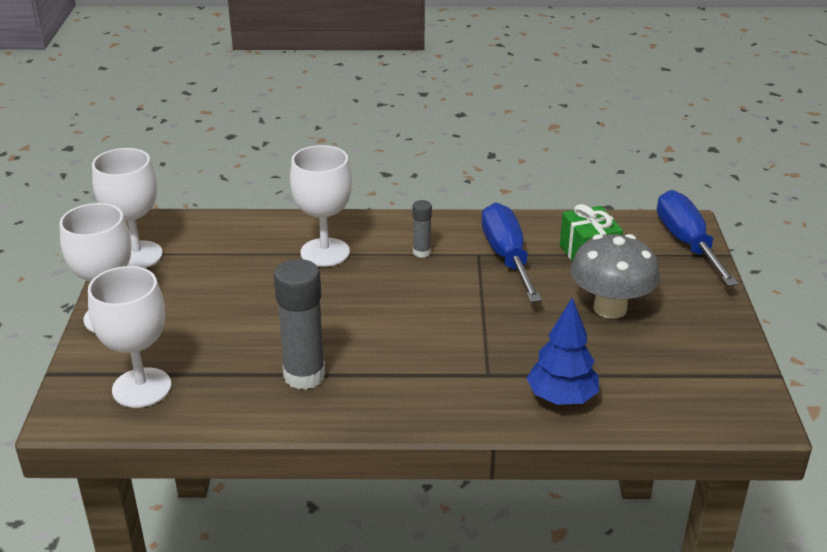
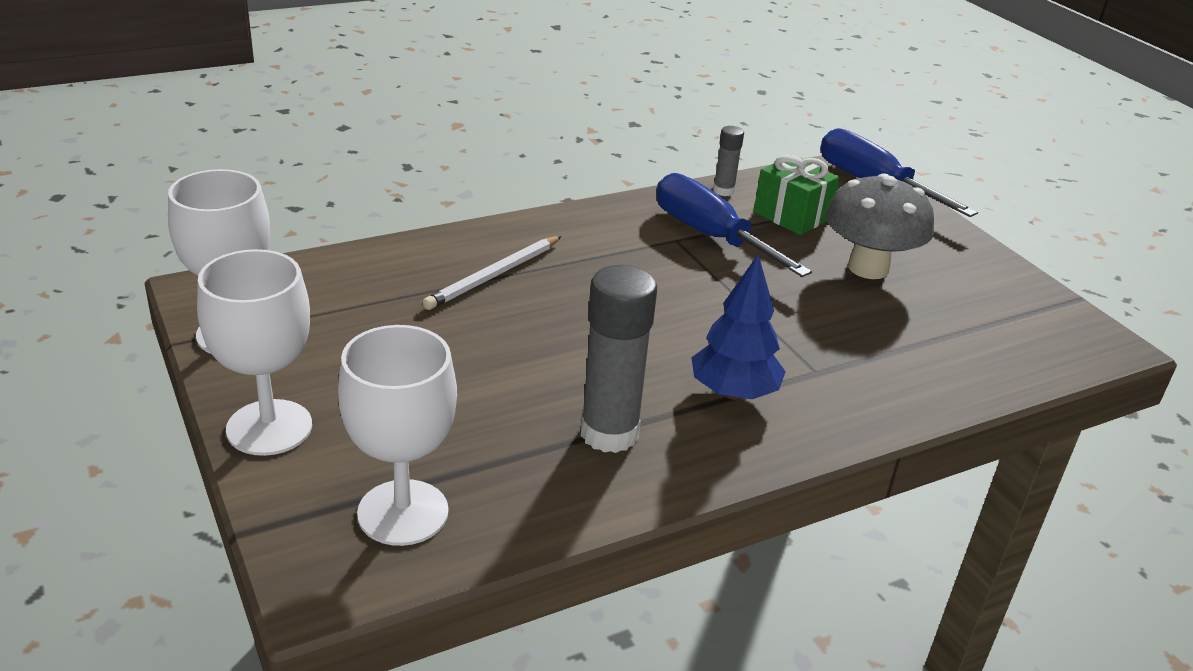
camera: 30 degrees left, 0 degrees up
white goblet [290,145,352,267] -> white pencil [422,236,562,310]
grey glue stick [412,200,432,258] -> grey glue stick moved to [713,126,744,196]
blue tree [526,298,599,405] -> blue tree moved to [691,254,786,400]

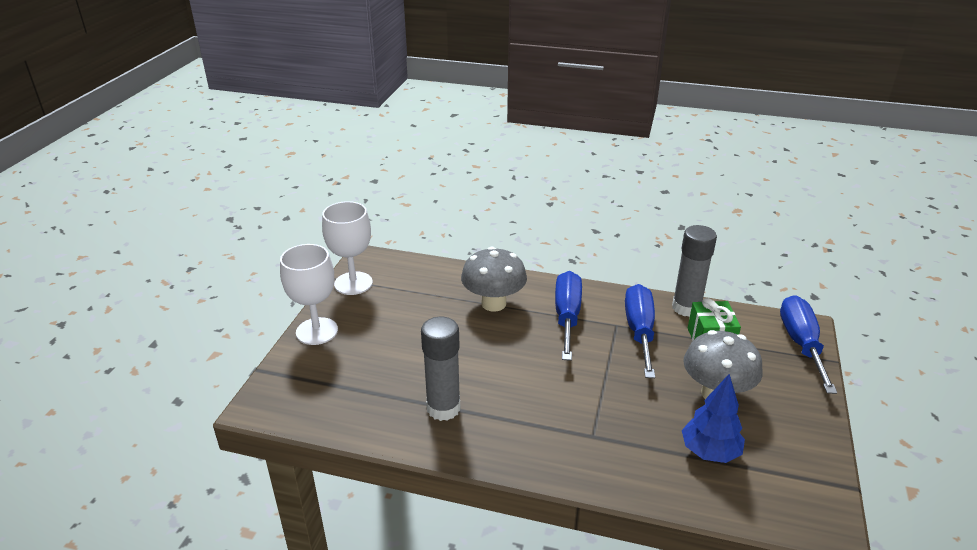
camera: 45 degrees right, 0 degrees up
white goblet [338,325,457,546] -> none
white pencil [422,236,562,310] -> grey mushroom [461,247,527,312]
blue tree [691,254,786,400] -> blue tree moved to [682,374,745,463]
grey glue stick [713,126,744,196] -> grey glue stick [672,225,717,317], size x1.96
none -> blue screwdriver [555,271,582,361]

